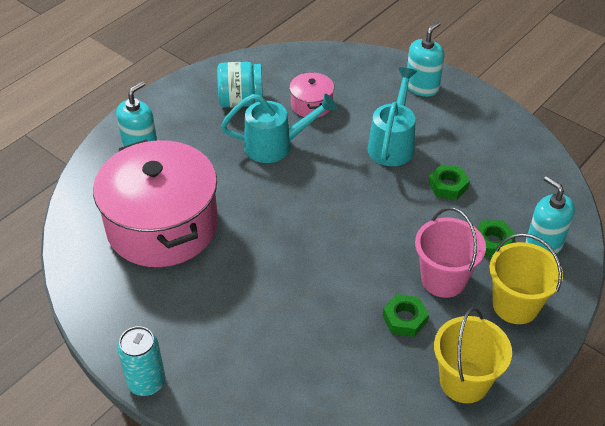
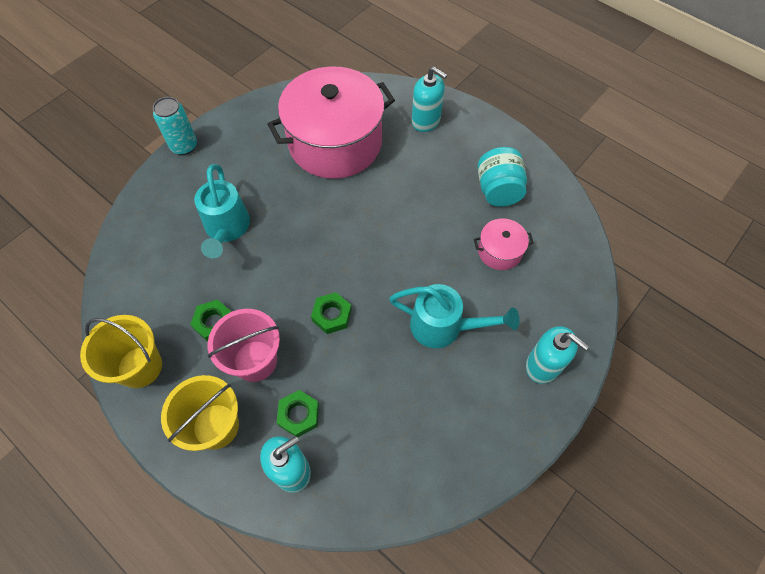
camera: 90 degrees right, 15 degrees up
turquoise watering can [221,94,337,163] -> turquoise watering can moved to [194,164,250,259]
green nut [429,164,470,200] -> green nut moved to [311,292,352,334]

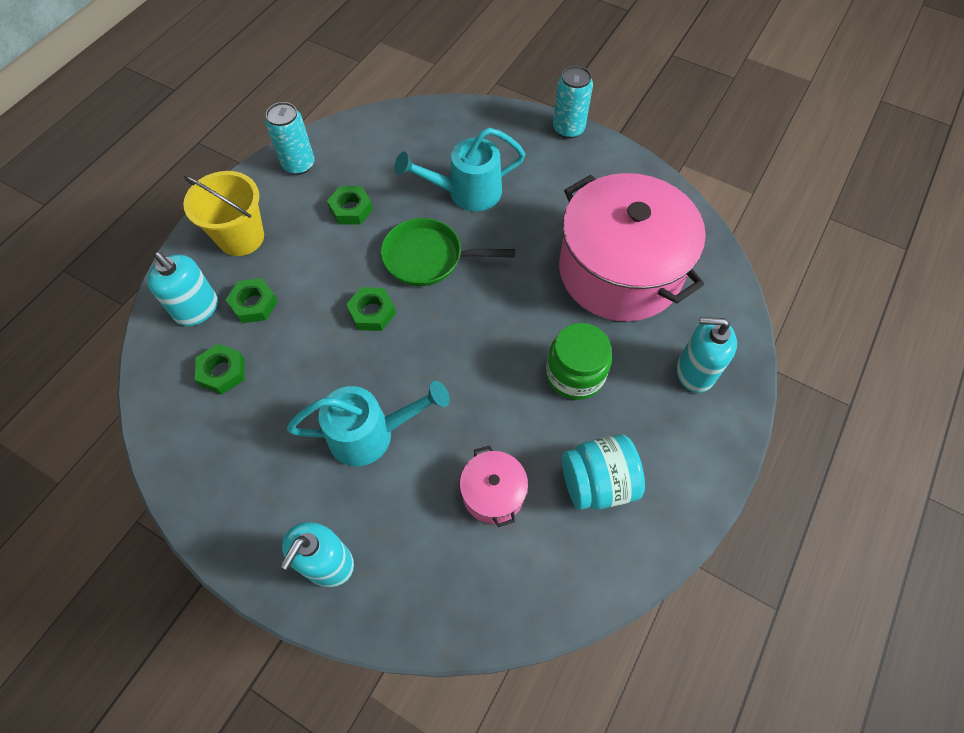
camera: 80 degrees right, 0 degrees up
yellow bucket [80,315,162,388] -> turquoise can [265,102,314,175]
pink bucket [208,309,280,382] -> none
turquoise watering can [389,284,520,348] -> turquoise watering can turned 105 degrees counterclockwise [287,381,450,466]
turquoise soap dispenser [412,67,447,132] -> turquoise soap dispenser turned 75 degrees clockwise [677,317,737,393]
none -> green nut [195,344,245,395]
none -> green pan [381,218,515,286]
none -> green jar [546,323,612,400]

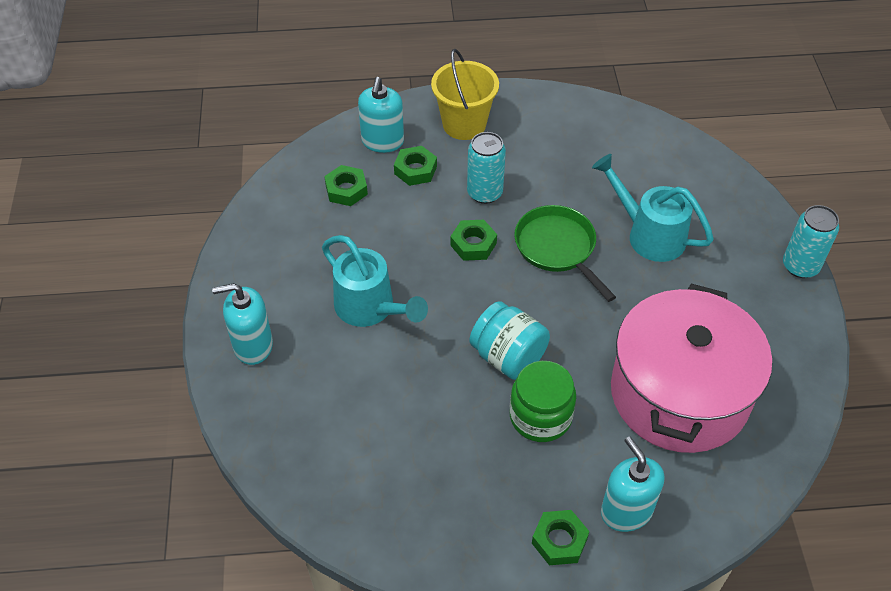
camera: 55 degrees right, 10 degrees down
turquoise can [265,102,314,175] -> turquoise can moved to [467,132,506,204]
green nut [327,186,373,225] -> green nut moved to [532,510,589,565]
pink pot [460,445,528,527] -> none
turquoise jar [562,434,645,510] -> turquoise jar moved to [470,301,550,380]

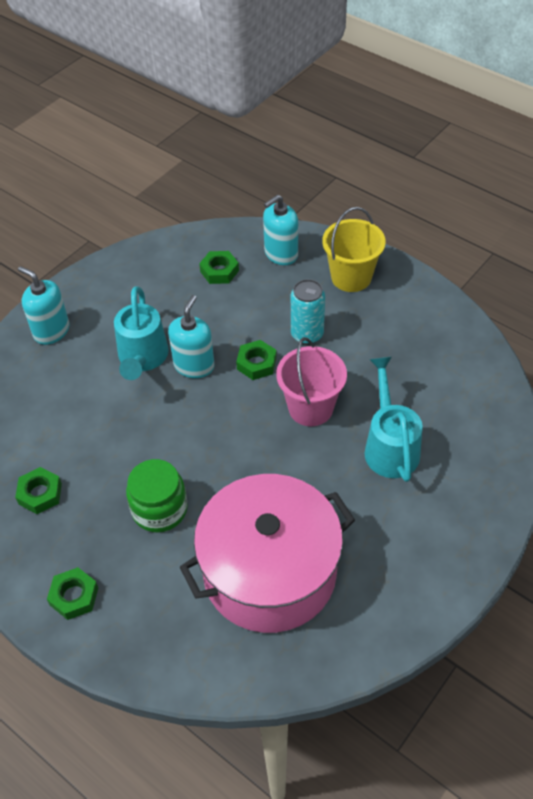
camera: 45 degrees right, 0 degrees up
green nut [394,146,437,186] -> green nut moved to [15,467,62,514]
turquoise jar [470,301,550,380] -> none
green pan [514,205,616,302] -> pink bucket [276,337,347,426]
turquoise soap dispenser [601,436,665,532] -> turquoise soap dispenser moved to [168,295,215,378]
turquoise can [783,205,839,278] -> none

